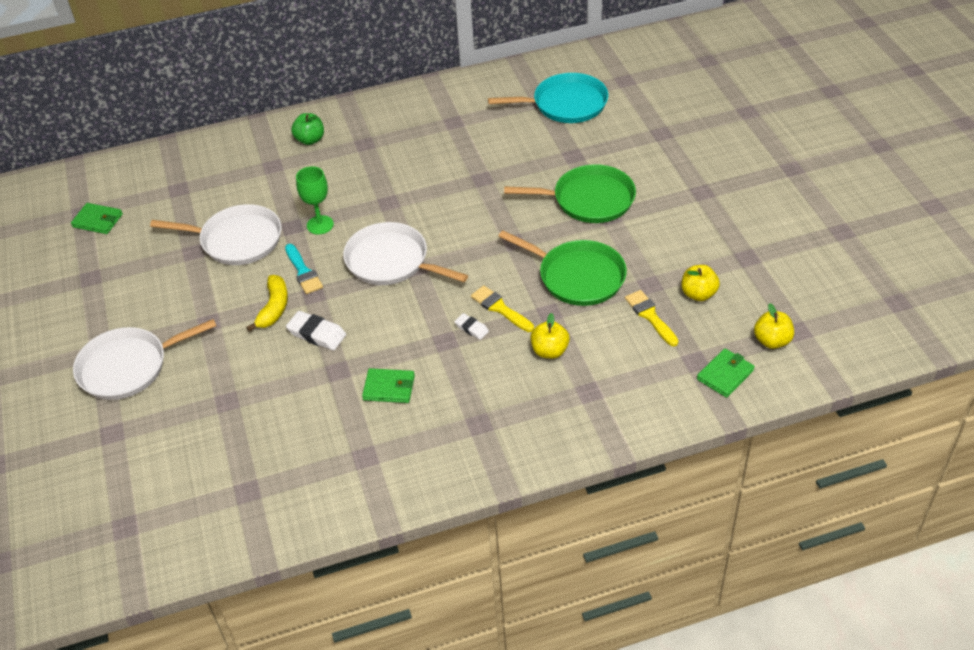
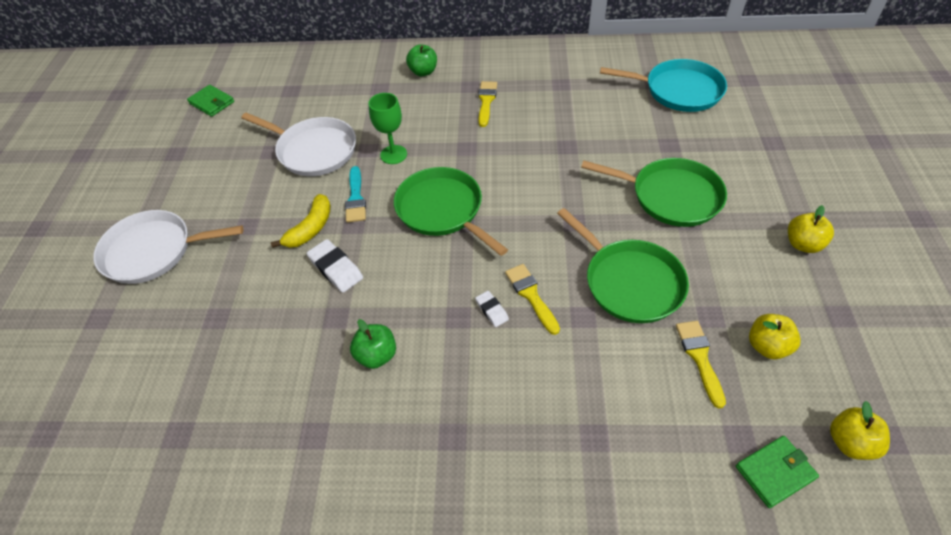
camera: 20 degrees right, 5 degrees up
white pan [343,222,468,285] -> green pan [394,167,508,256]
green wallet [362,368,415,403] -> green apple [350,319,396,369]
yellow apple [530,313,570,359] -> yellow apple moved to [788,205,834,253]
none -> yellow brush [478,81,497,127]

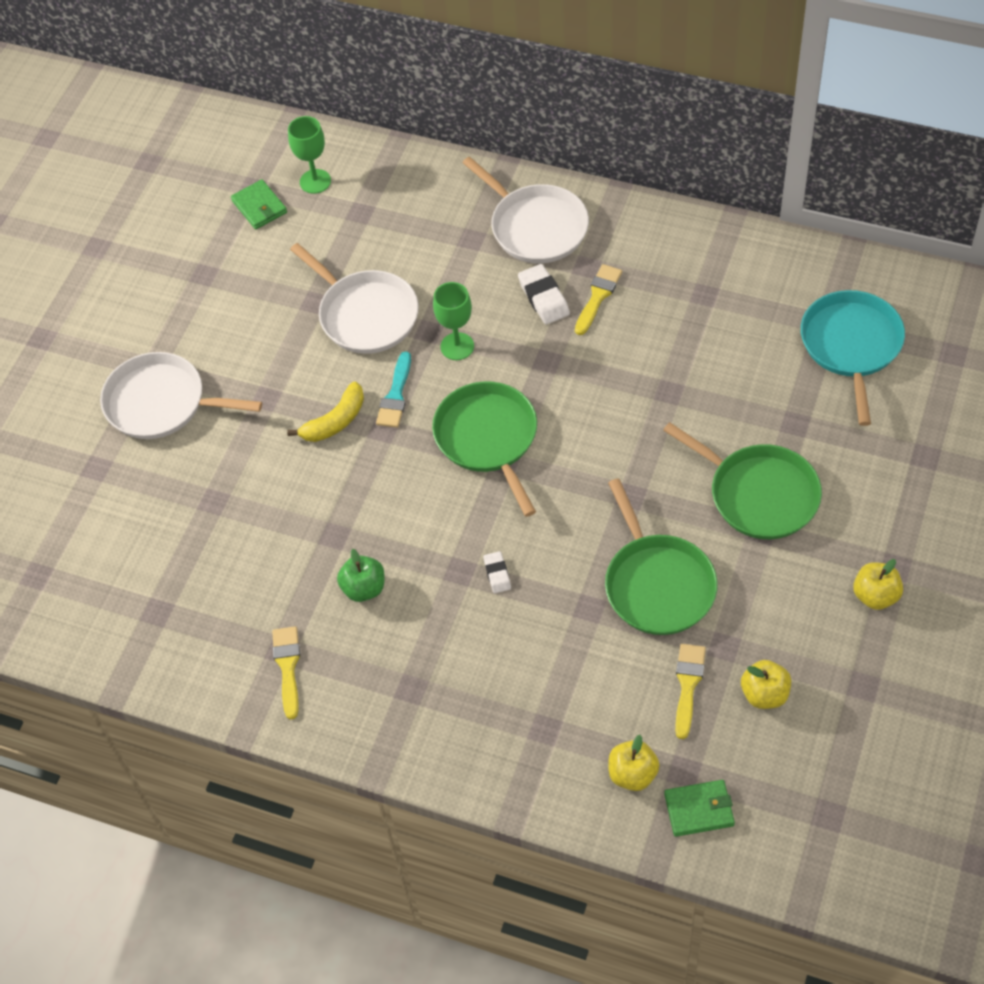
camera: 20 degrees right, 5 degrees up
white eraser [307,239,363,293] -> white eraser moved to [518,264,570,324]
green apple [406,44,437,76] -> white pan [462,157,589,263]
yellow brush [505,264,560,335] -> yellow brush moved to [272,626,300,720]
turquoise pan [600,59,727,112] -> turquoise pan turned 120 degrees counterclockwise [801,290,905,426]
yellow apple [830,401,890,460] -> yellow apple moved to [608,735,660,791]
none -> green goblet [288,116,331,194]

